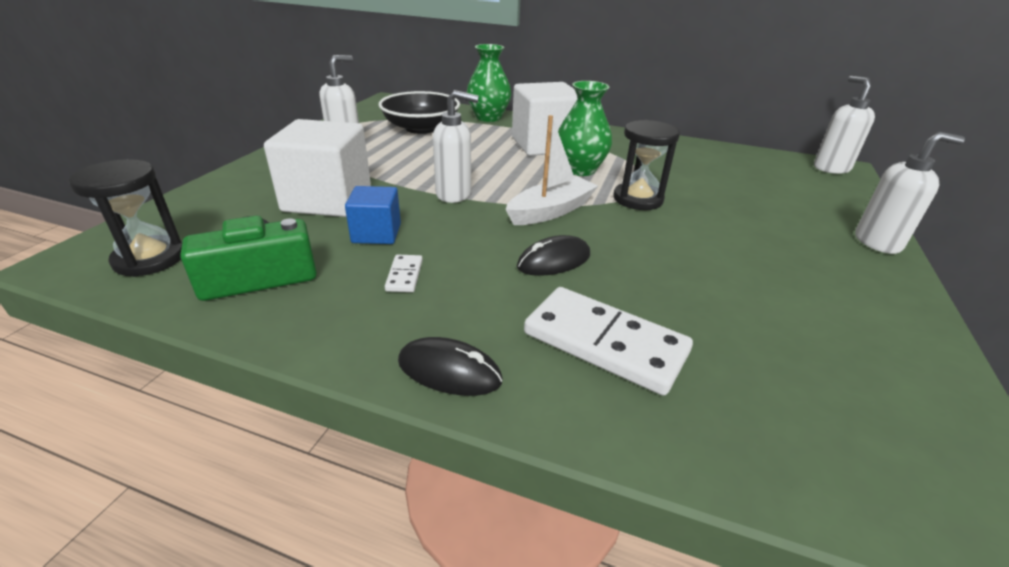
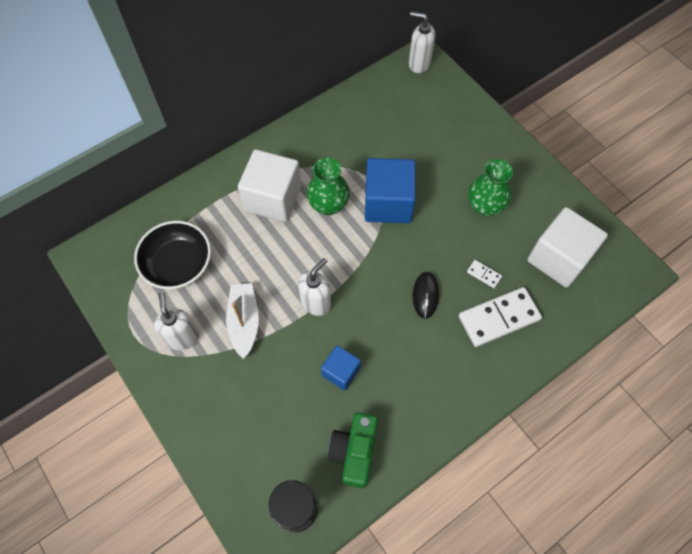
camera: 55 degrees left, 30 degrees up
white cube [264,119,371,217] -> white cube moved to [527,207,608,288]
white domino [385,255,423,292] -> white domino moved to [467,260,502,288]
black mouse [398,337,503,396] -> none
green vase [467,44,511,122] -> green vase moved to [468,159,513,217]
white boat [505,115,598,225] -> white boat moved to [226,283,259,359]
black hourglass [613,120,680,210] -> blue cube [365,158,416,223]
white soap dispenser [855,132,965,254] -> none

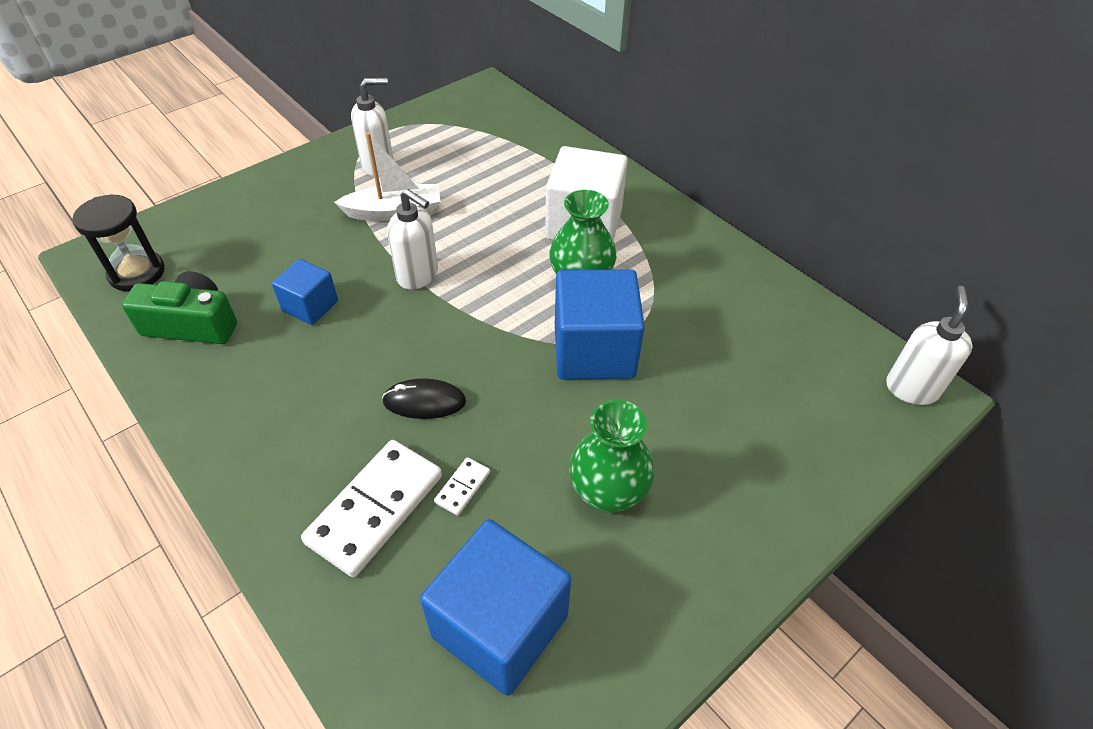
camera: 85 degrees right, 15 degrees down
black bowl [134,221,211,289] -> none
white domino [459,287,542,347] -> white domino turned 60 degrees clockwise [301,440,442,577]
white cube [527,207,608,288] -> blue cube [420,519,571,696]

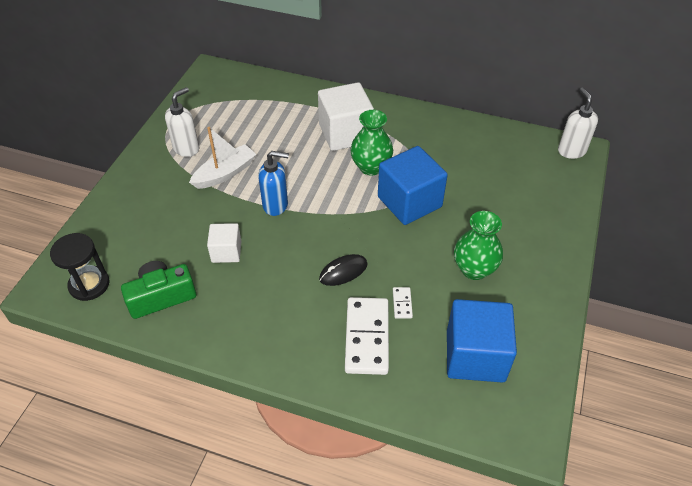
camera: 30 degrees left, 0 degrees up
blue cube [272,259,338,325] -> white cube [207,223,241,263]
white soap dispenser [387,189,438,290] -> blue soap dispenser [258,151,289,216]

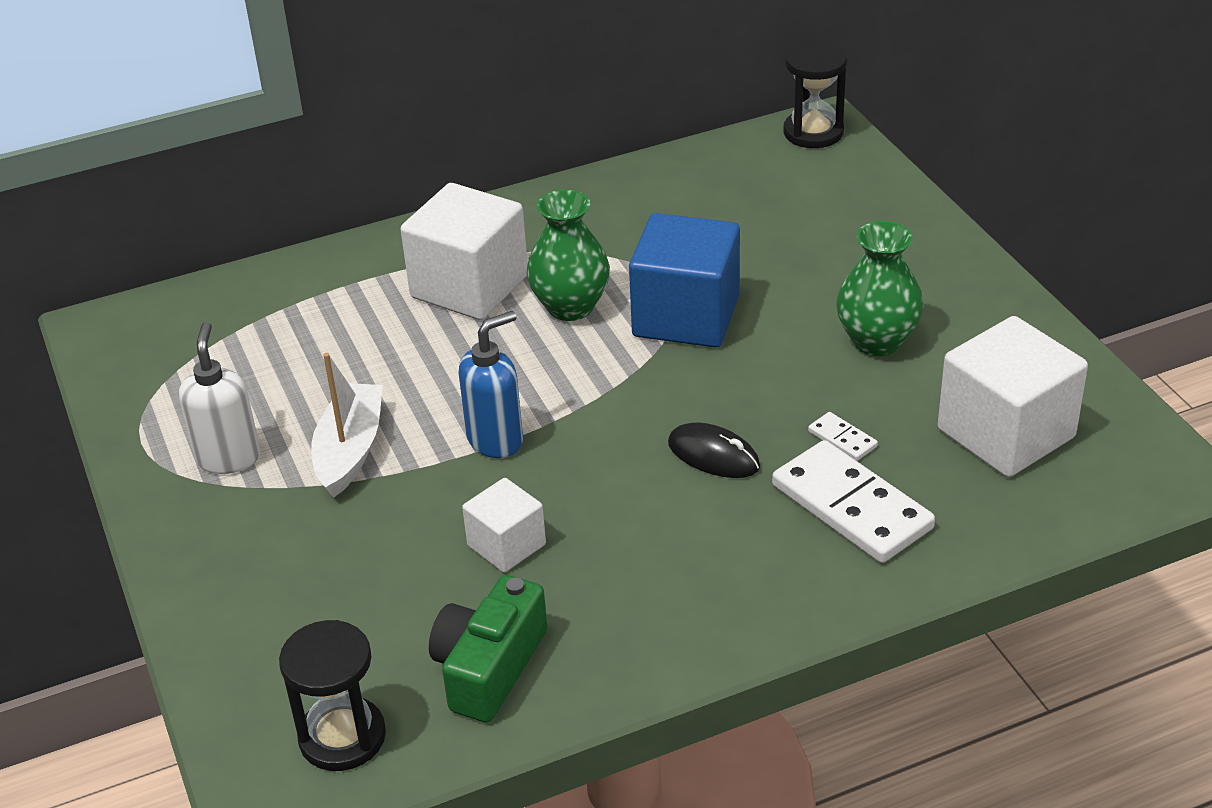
camera: 40 degrees left, 10 degrees down
black mouse [319,254,368,286] -> black mouse turned 75 degrees counterclockwise [668,422,760,478]
blue cube [447,299,517,383] -> white cube [938,316,1088,477]
white soap dispenser [558,88,598,159] -> black hourglass [783,41,847,148]

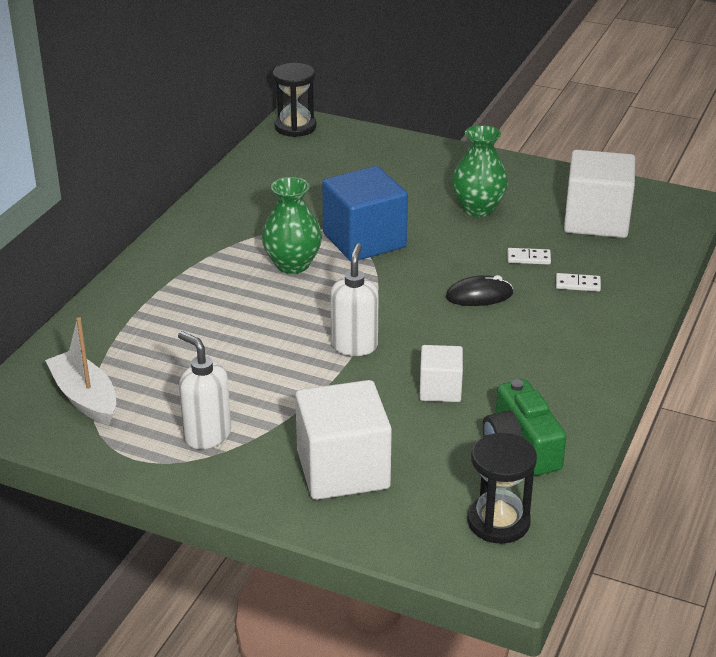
camera: 45 degrees left, 5 degrees down
white boat [311,353,383,498] -> white boat moved to [45,317,116,425]
white cube [401,183,528,320] -> white cube moved to [295,380,392,500]
blue soap dispenser [459,311,523,458] -> white soap dispenser [330,243,379,356]
white domino [772,440,935,563] -> white domino [556,273,601,292], size x0.44

